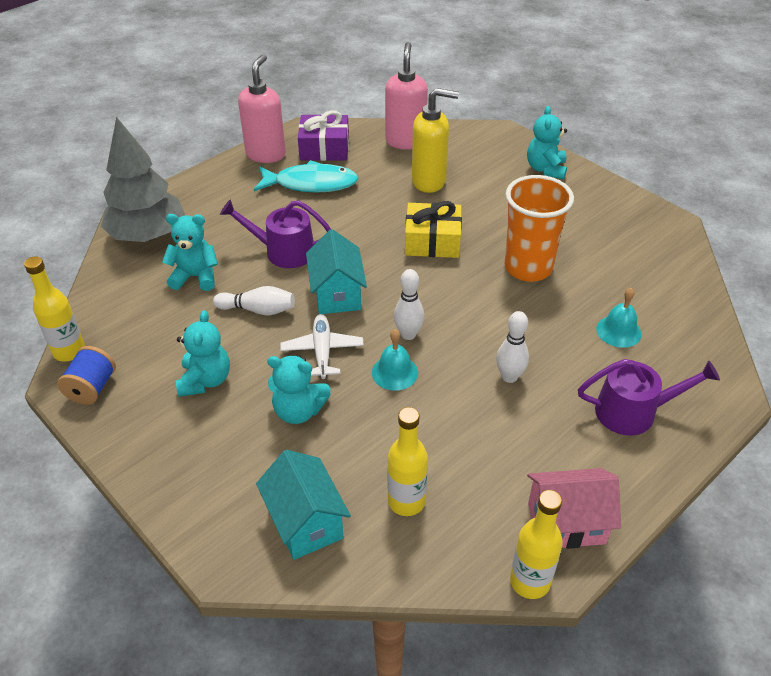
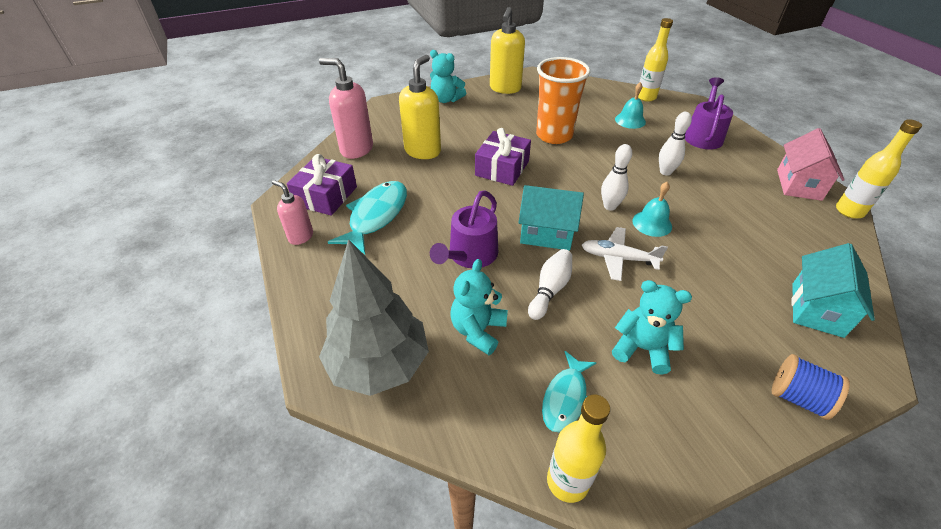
camera: 70 degrees left, 0 degrees up
blue spool [57,346,116,405] -> blue spool moved to [772,354,850,420]
pink soap dispenser [238,54,286,163] -> pink soap dispenser [272,180,313,245], size x0.58
turquoise house [256,450,351,560] -> turquoise house turned 60 degrees counterclockwise [791,243,875,338]
turquoise teddy bear [267,356,331,424] -> none
yellow bottle [387,407,428,516] -> yellow bottle moved to [638,18,673,102]
yellow gift [405,201,462,258] -> purple gift [475,128,531,186]
none -> yellow soap dispenser [490,7,525,94]
none -> turquoise fish [542,351,596,432]

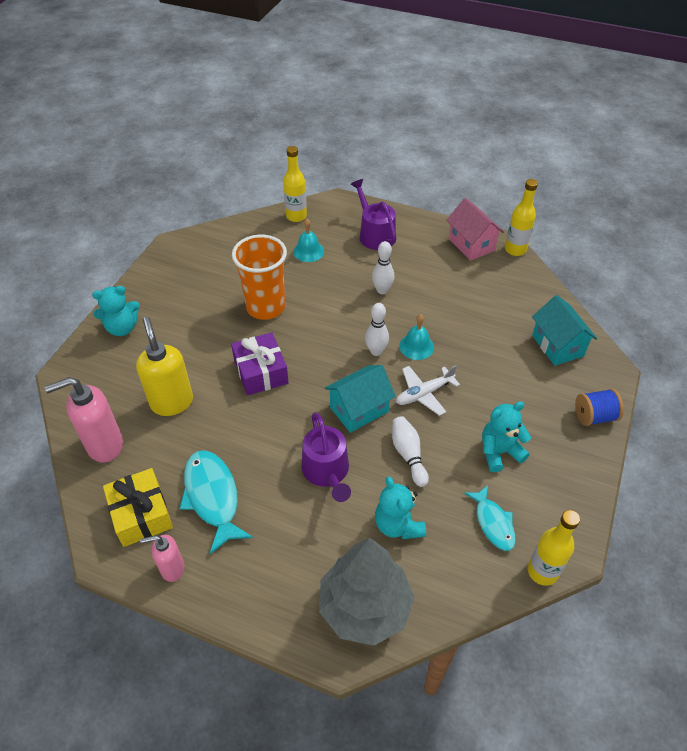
camera: 45 degrees left, 5 degrees up
purple gift [287,154,357,216] -> yellow gift [103,468,173,547]
yellow soap dispenser [490,7,525,94] -> none

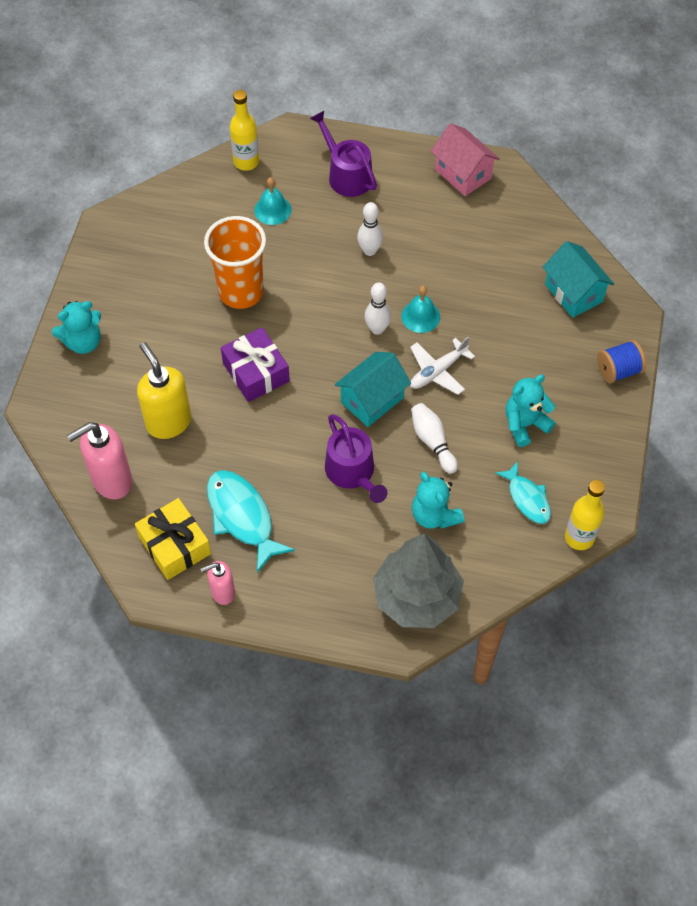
camera: 10 degrees left, 10 degrees up
yellow bottle [505,179,538,256] -> none

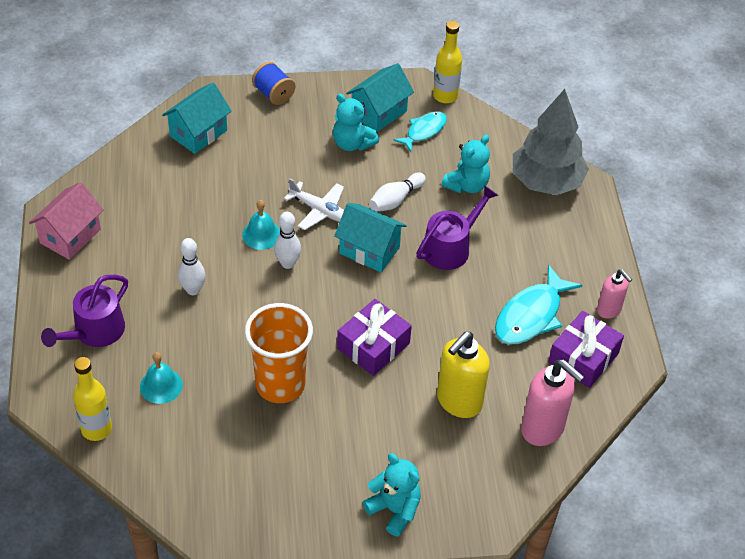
camera: 110 degrees left, 10 degrees down
yellow gift [135,498,211,580] -> purple gift [548,311,624,388]
none -> turquoise house [346,63,414,132]

